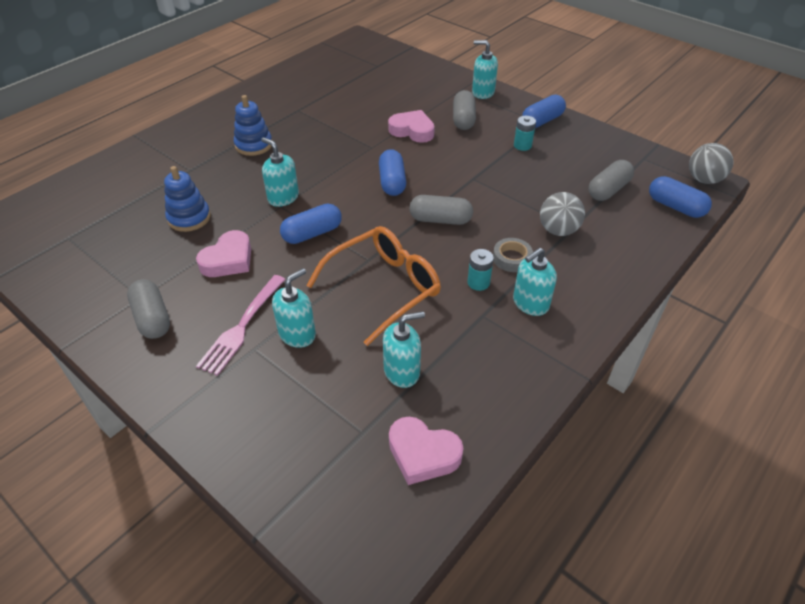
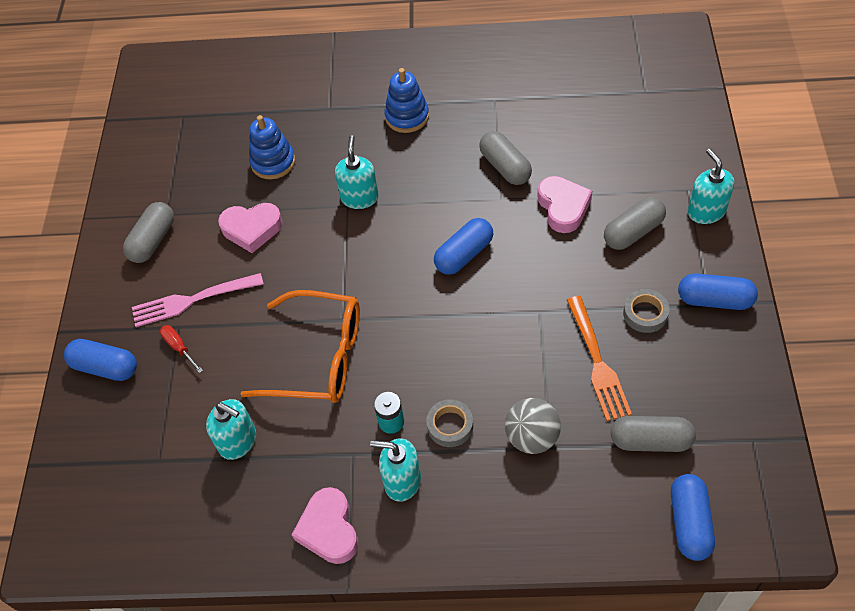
camera: 55 degrees right, 10 degrees up
turquoise soap dispenser [272,268,316,348] -> none
blue capsule [280,203,342,244] -> blue capsule moved to [64,339,137,381]
pink heart [389,417,463,485] -> pink heart moved to [292,487,358,564]
grey capsule [409,195,473,225] -> grey capsule moved to [479,131,532,185]
turquoise battery [514,116,536,151] -> grey tape [623,289,669,333]
grey ball [689,143,733,184] -> none
none -> red screwdriver [160,325,203,373]
none -> orange fork [567,296,632,421]

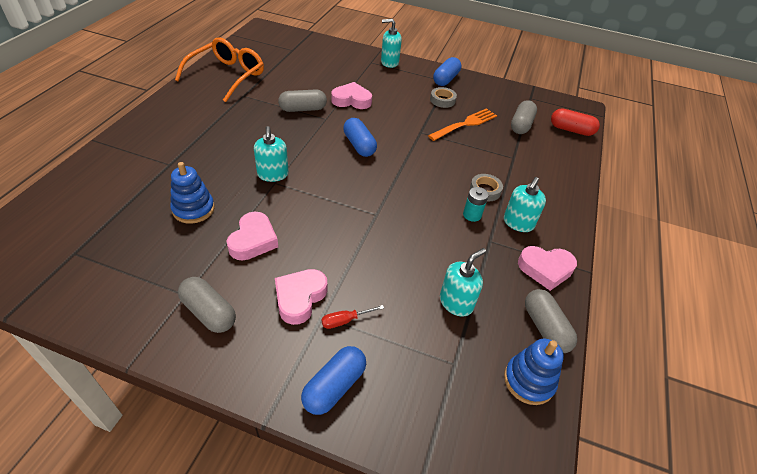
camera: 80 degrees left, 10 degrees down
pink fork [132,273,264,327] -> pink heart [275,269,327,325]
orange glasses [240,290,360,403] -> orange glasses moved to [175,37,264,102]
turquoise soap dispenser [335,135,379,209] -> turquoise soap dispenser turned 120 degrees counterclockwise [254,126,289,182]
blue stacking toy [384,68,429,133] -> blue stacking toy moved to [504,339,564,405]
grey ball [505,398,561,454] -> none
orange fork [567,296,632,421] -> orange fork turned 45 degrees counterclockwise [428,108,497,141]
grey capsule [604,197,666,250] -> grey capsule moved to [525,289,577,353]
blue capsule [671,474,715,561] -> red capsule [551,108,600,136]

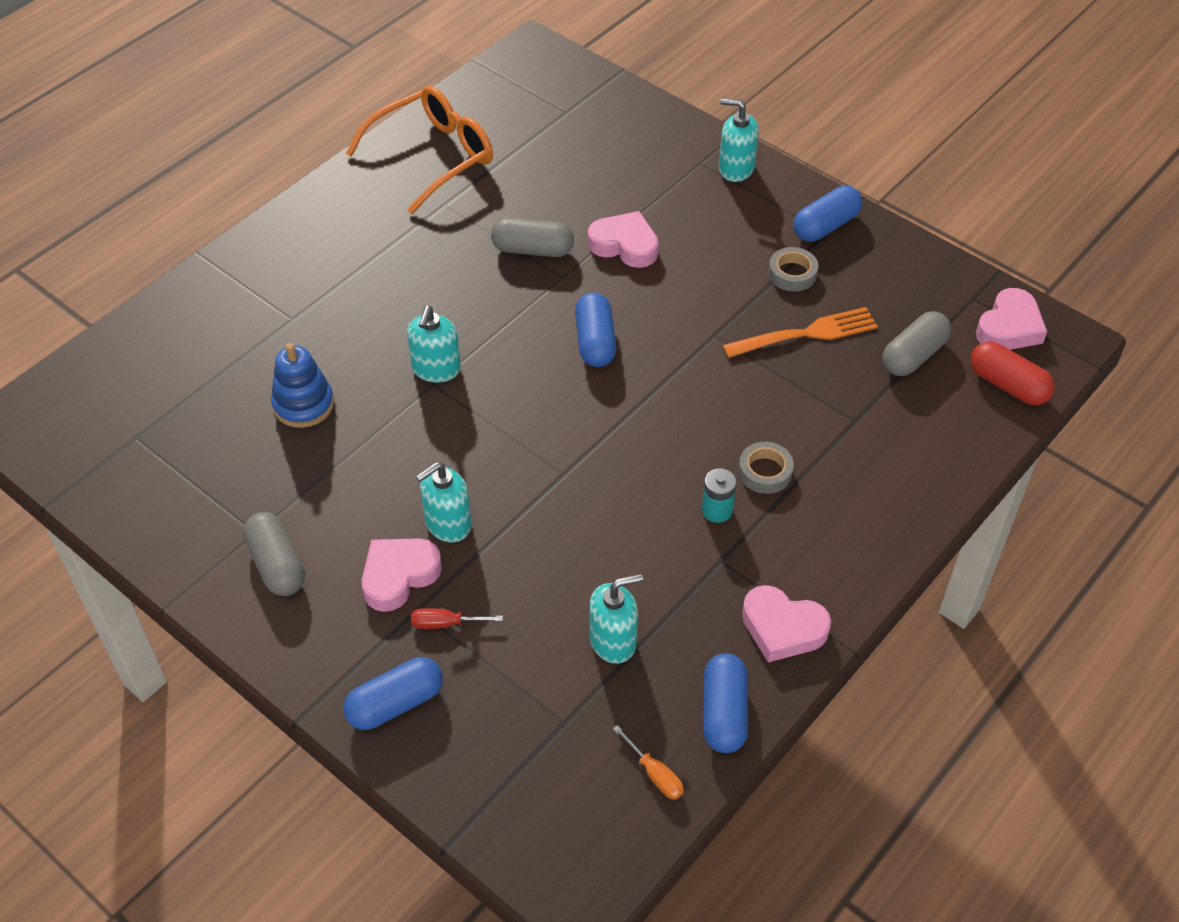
camera: 25 degrees right, 5 degrees up
pink heart [227,212,278,260] -> pink heart moved to [976,288,1047,350]
turquoise soap dispenser [504,177,546,232] -> turquoise soap dispenser moved to [416,462,472,543]
blue stacking toy [504,339,564,405] -> orange screwdriver [613,725,684,800]
grey capsule [525,289,577,353] -> blue capsule [703,653,748,753]

